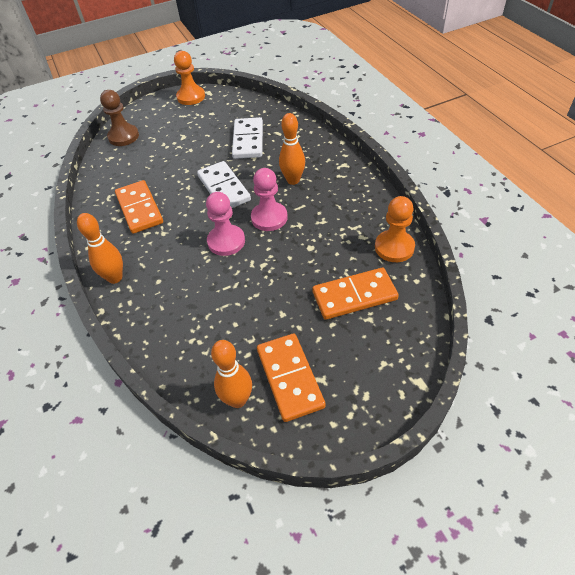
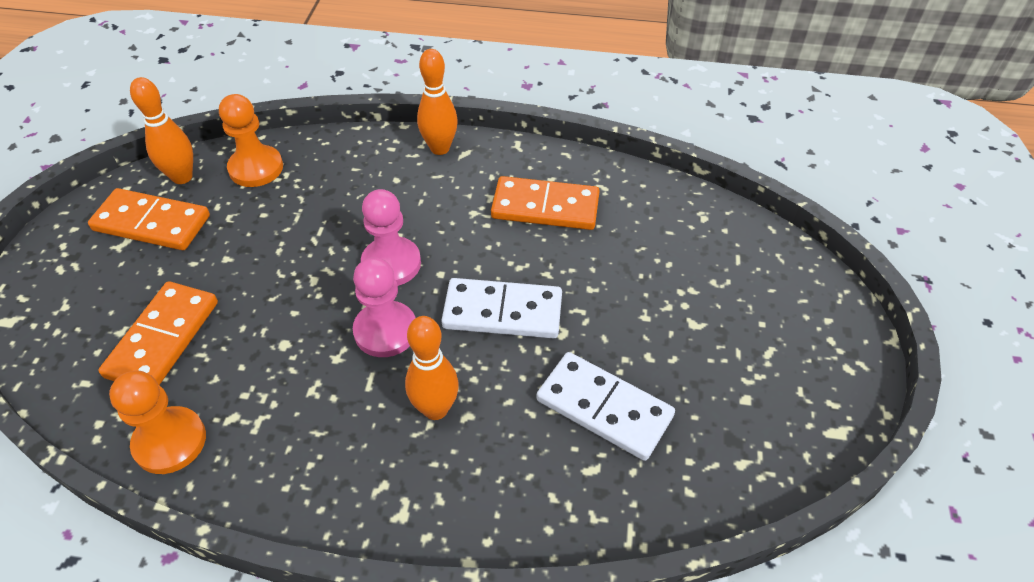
camera: 120 degrees right, 0 degrees up
brown pawn [100,90,139,146] -> none
orange pawn [174,51,205,105] -> orange pawn moved to [219,94,283,187]

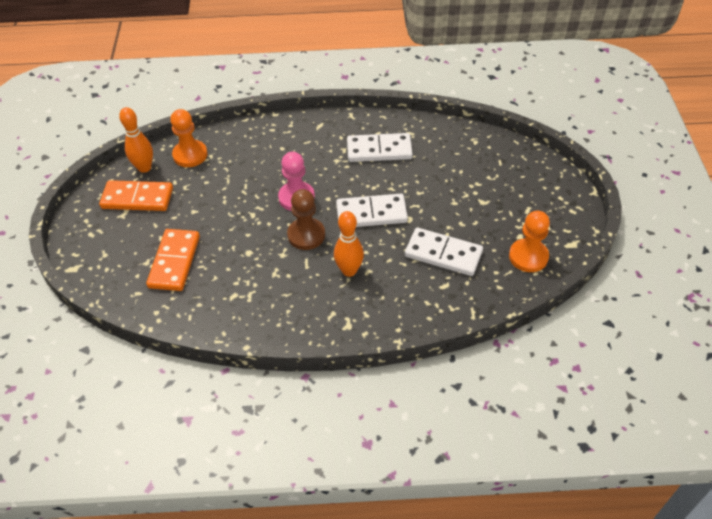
camera: 10 degrees left, 0 degrees up
orange pawn [109,371,206,474] -> orange pawn moved to [509,211,550,272]
pink pawn [353,257,415,357] -> brown pawn [287,189,325,250]
orange bowling pin [417,49,458,155] -> none
orange domino [491,176,600,230] -> white domino [347,133,413,162]

